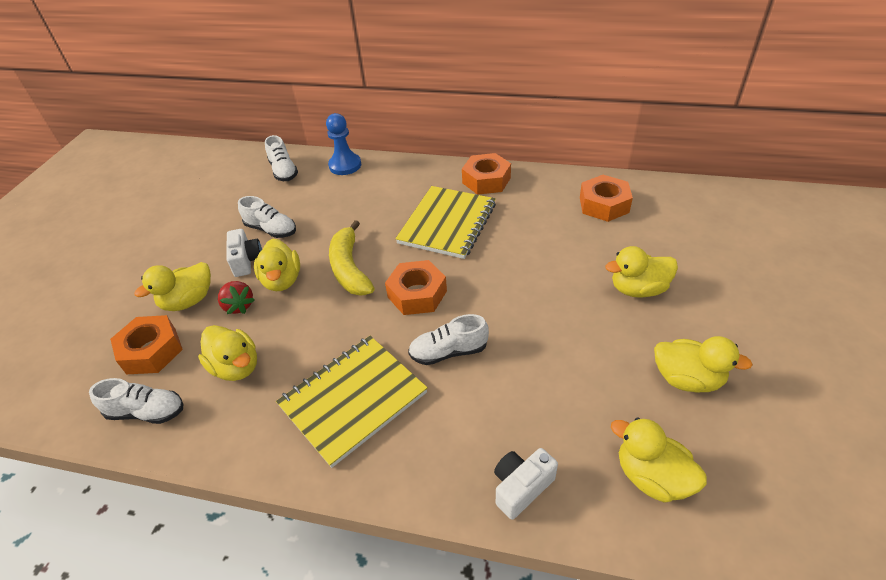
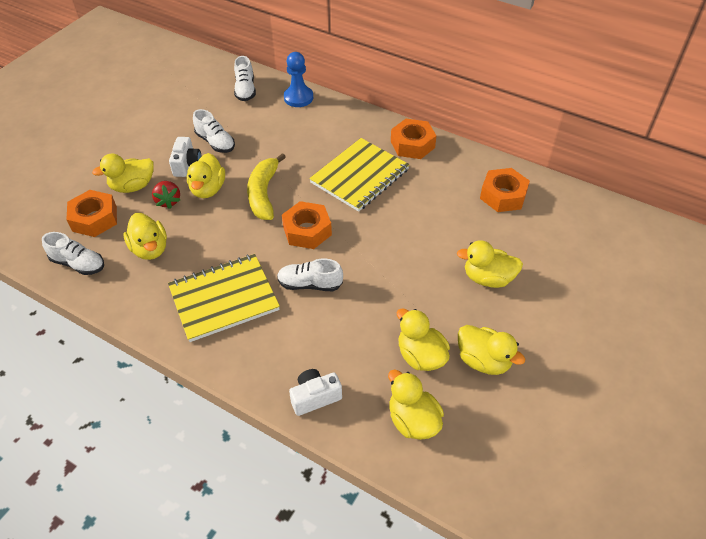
camera: 15 degrees right, 5 degrees up
none -> yellow duck [397,308,450,371]

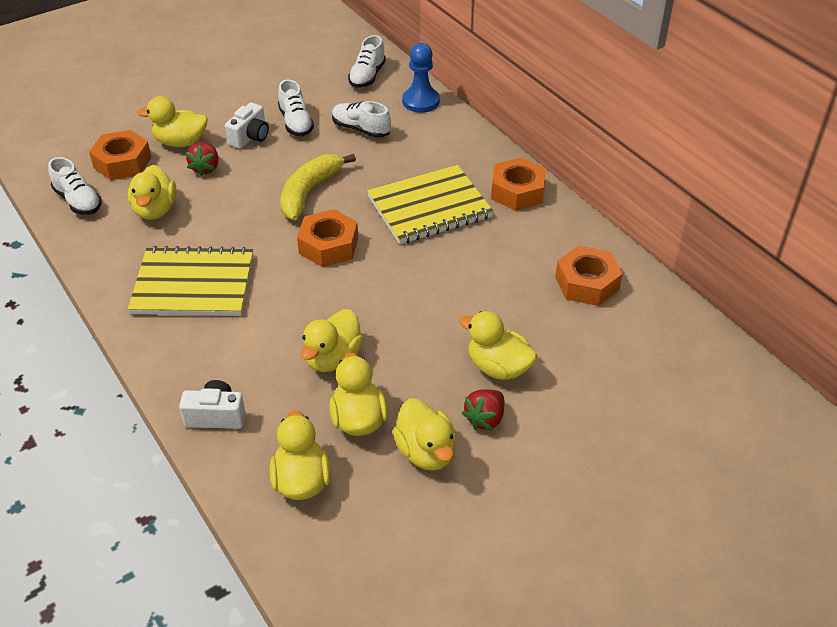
camera: 25 degrees right, 5 degrees down
yellow duck [187,153,225,198] -> yellow duck moved to [301,309,363,372]
white shoe [277,259,343,291] -> white shoe moved to [332,101,391,138]
none -> red strawberry [462,389,504,431]

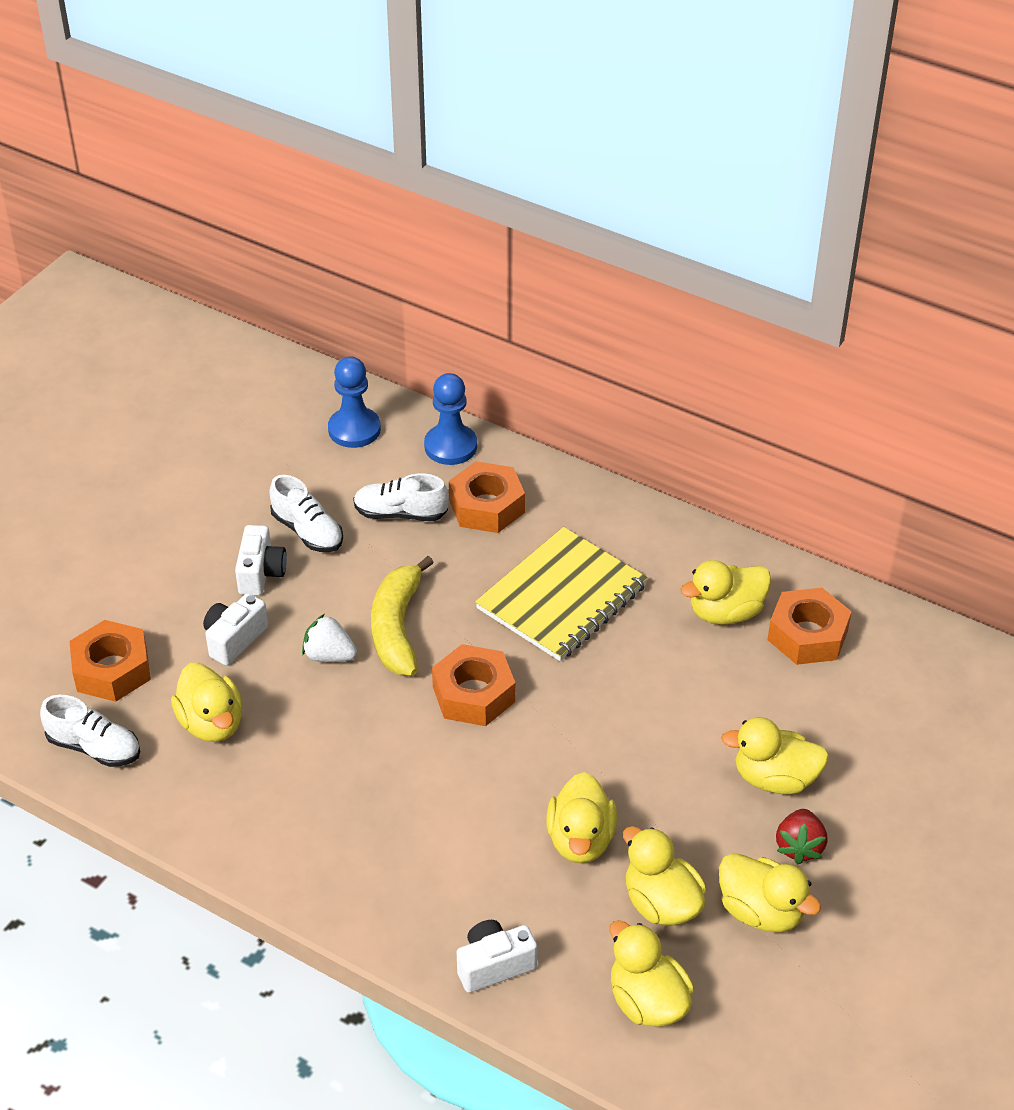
camera: 25 degrees left, 0 degrees up
yellow notebook [128,246,253,316] -> none
yellow duck [137,96,208,147] -> yellow duck moved to [680,560,771,625]
red strawberry [186,142,219,176] -> white camera [203,593,268,666]
white shoe [348,35,386,88] -> blue pawn [328,357,381,448]
orange nut [491,157,546,211] -> orange nut moved to [449,461,525,533]
none -> white strawberry [302,614,357,662]

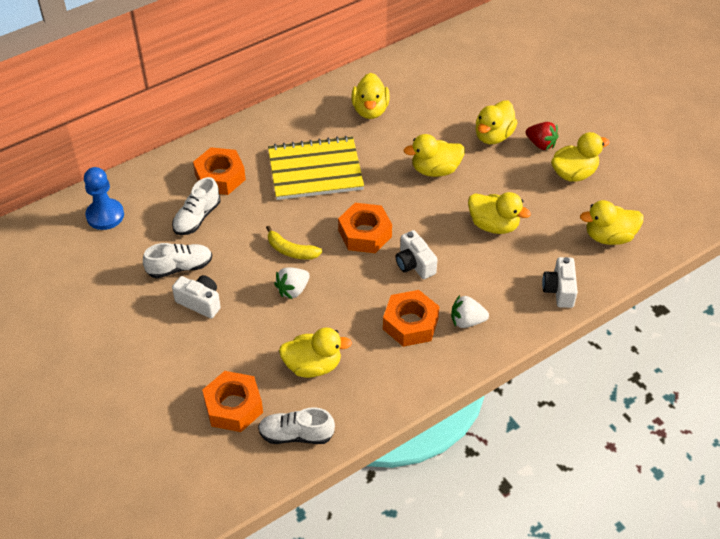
camera: 65 degrees left, 5 degrees up
white shoe [40,695,140,767] -> white shoe turned 135 degrees counterclockwise [258,407,335,444]
white camera [203,593,268,666] -> white camera moved to [395,230,438,279]
yellow banana [371,556,434,675] -> yellow banana [266,226,322,260], size x0.63
blue pawn [424,373,477,465] -> none
yellow notebook [475,527,648,661] -> yellow notebook turned 75 degrees counterclockwise [268,136,364,200]
yellow duck [623,826,706,926] -> yellow duck moved to [404,134,465,177]
orange nut [768,588,852,665] -> orange nut moved to [383,290,440,347]
none -> white strawberry [451,295,489,328]

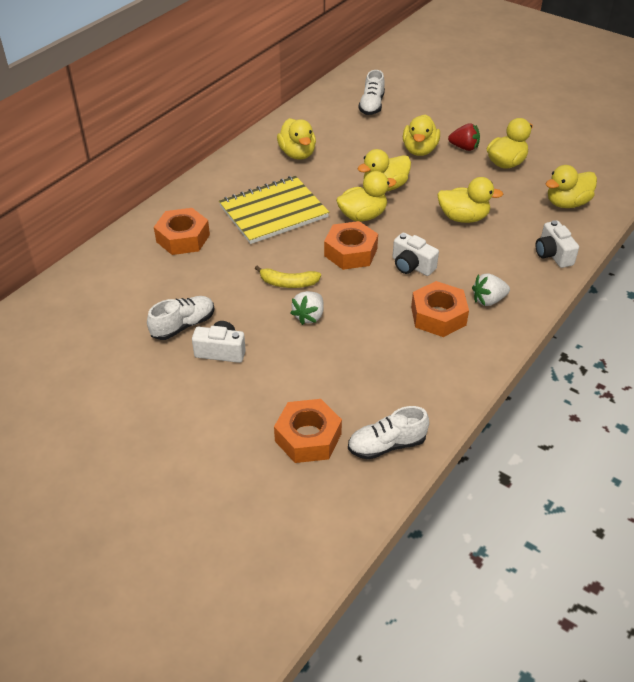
camera: 20 degrees left, 5 degrees down
blue pawn [84,167,124,230] -> none
white shoe [172,177,220,235] -> white shoe moved to [358,70,385,115]
yellow duck [279,327,352,378] -> yellow duck moved to [336,171,396,221]

